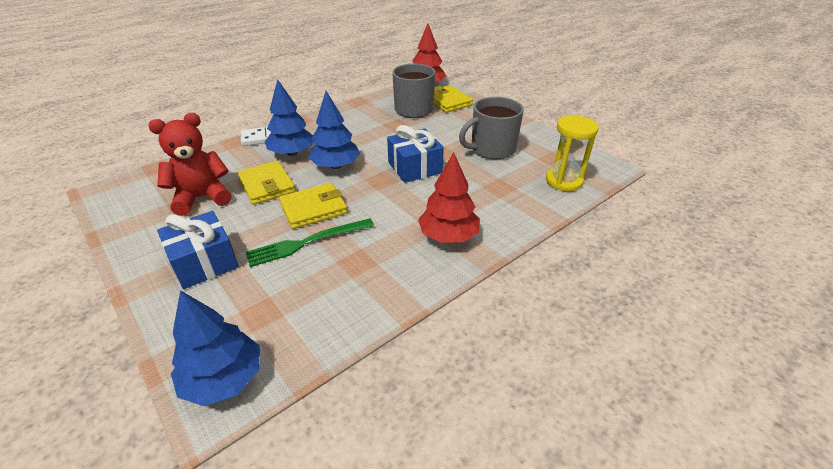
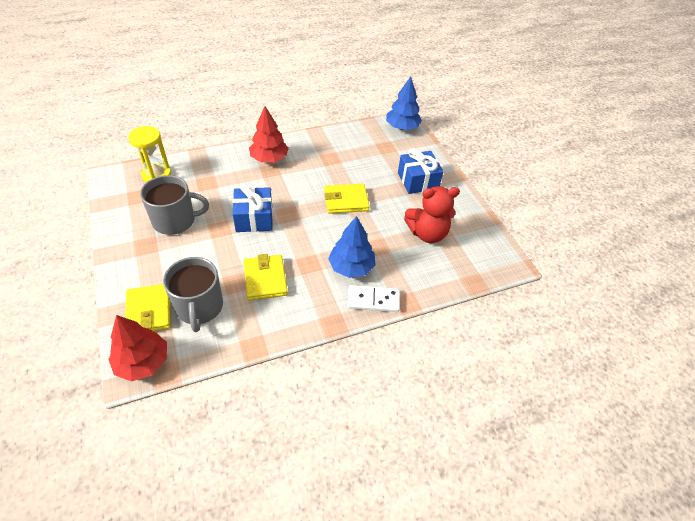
camera: 165 degrees left, 10 degrees up
yellow wallet [237,161,296,205] -> yellow wallet moved to [244,254,288,301]
green fork [246,218,374,267] -> none
blue tree [308,91,360,169] -> none

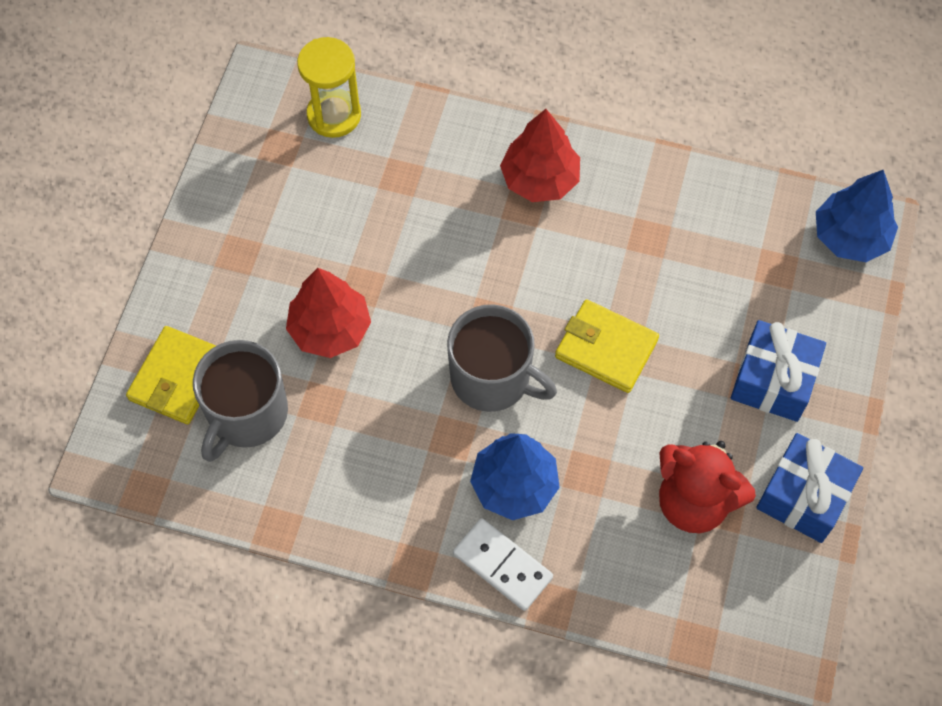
camera: 40 degrees right, 15 degrees up
red tree [108,315,167,381] -> red tree moved to [286,268,371,358]
grey mug [140,175,209,235] -> grey mug moved to [447,304,557,412]
blue gift [233,183,273,232] -> blue gift moved to [756,433,863,543]
yellow wallet [244,254,288,301] -> none

